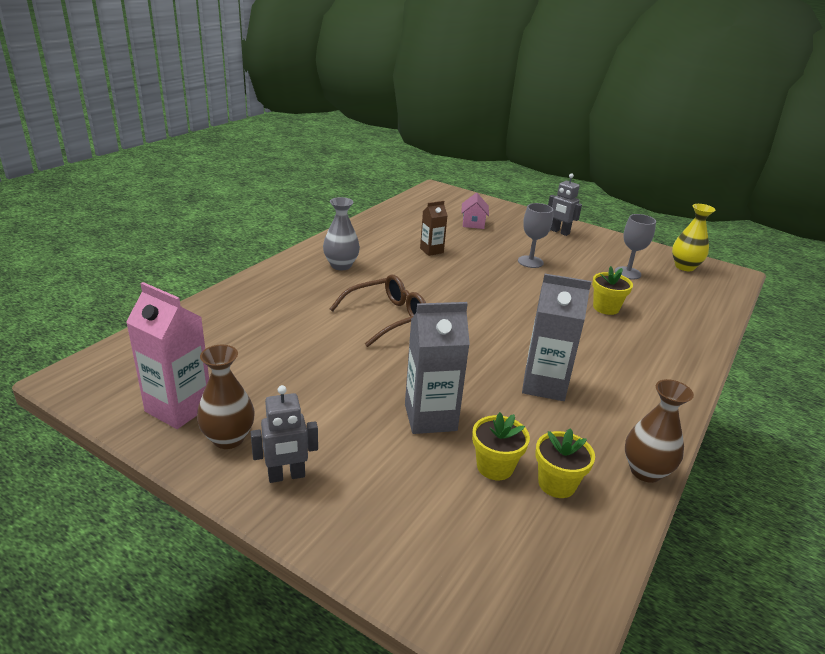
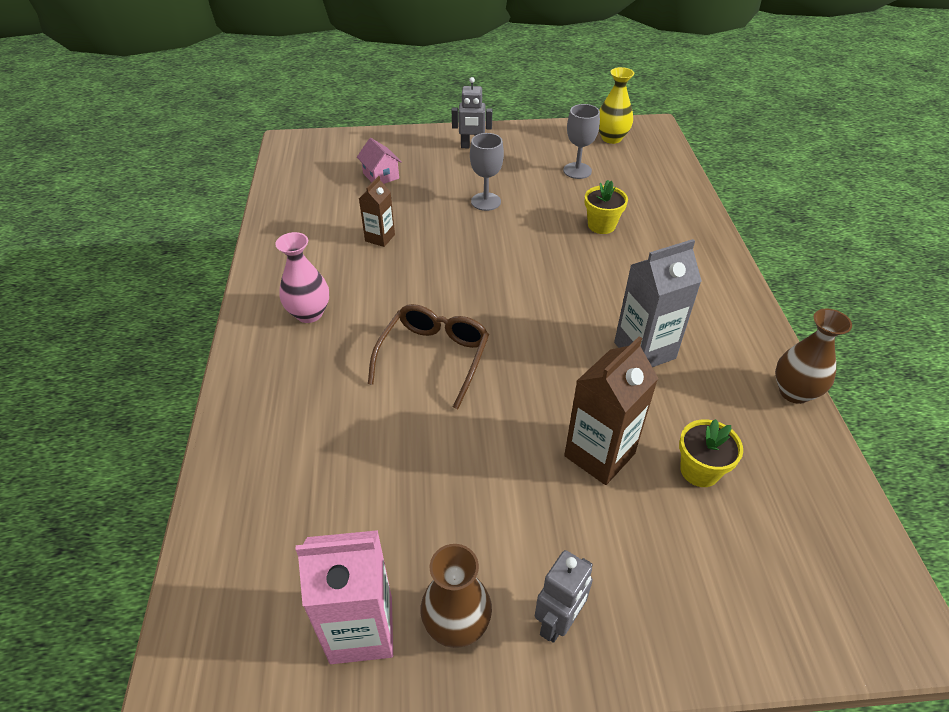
camera: 35 degrees left, 15 degrees up
grey vase [323,197,360,270] -> pink vase [275,232,329,323]
grey carton [405,302,470,434] -> brown carton [564,337,658,485]
yellow flower pot [535,428,595,498] -> none

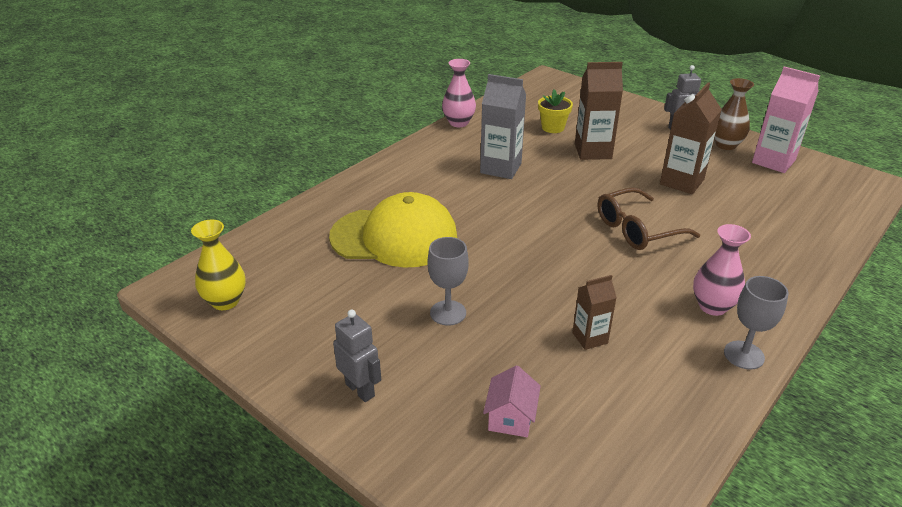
camera: 135 degrees left, 10 degrees down
grey goblet [563,104,600,179] -> grey goblet moved to [724,276,789,370]
yellow flower pot [585,180,628,234] -> yellow cap [329,192,457,268]
brown vase [775,309,852,404] -> pink vase [442,59,476,127]
none -> brown carton [660,82,722,194]

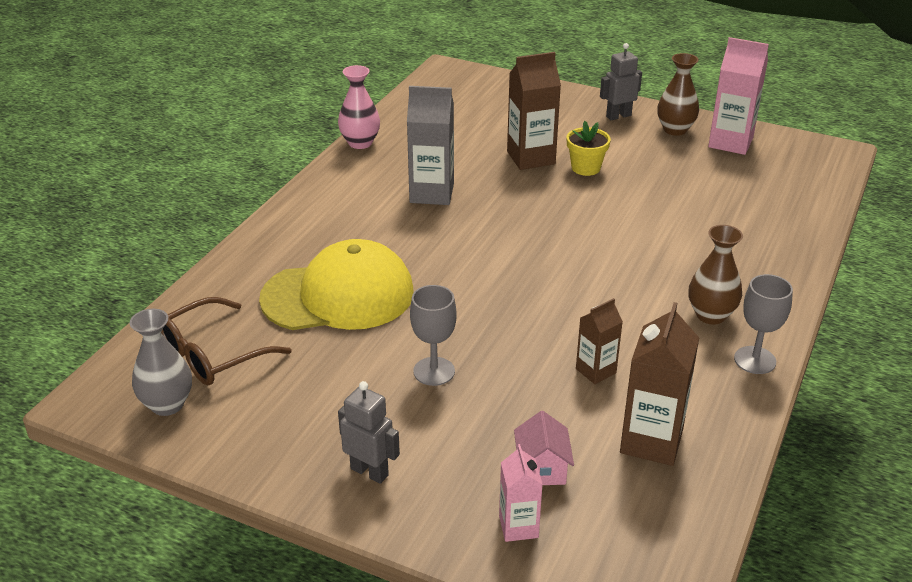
camera: 15 degrees left, 0 degrees up
yellow vase [191,220,246,310] -> grey vase [130,309,192,416]
yellow flower pot [538,89,573,133] -> yellow flower pot moved to [567,121,611,176]
brown glasses [598,187,700,250] -> brown glasses moved to [161,297,292,386]
brown carton [660,82,722,194] -> brown carton moved to [620,302,699,466]
pink vase [693,224,751,316] -> brown vase [689,225,743,325]
none -> pink carton [499,444,543,542]

